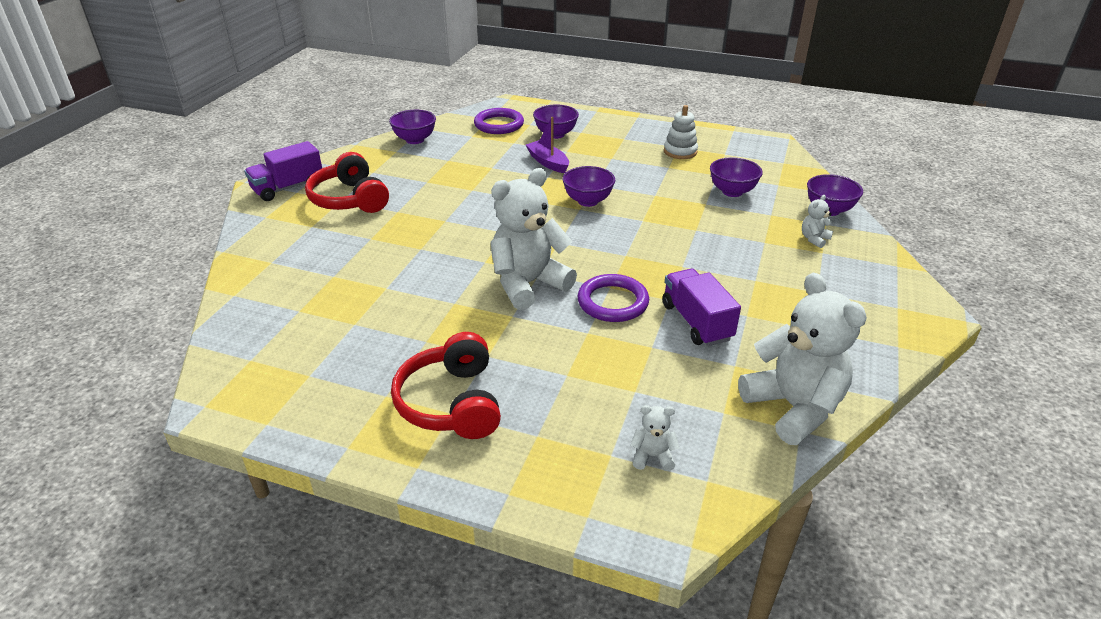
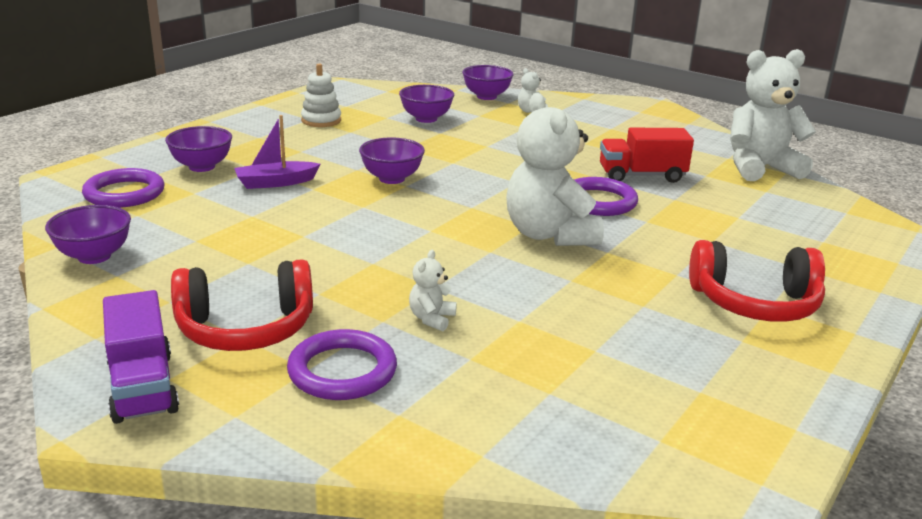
camera: 75 degrees left, 10 degrees down
white teddy bear [630,405,680,471] -> white teddy bear moved to [409,250,457,331]
purple truck [663,269,741,346] -> red truck [600,128,694,183]
none -> purple ring [287,329,397,400]

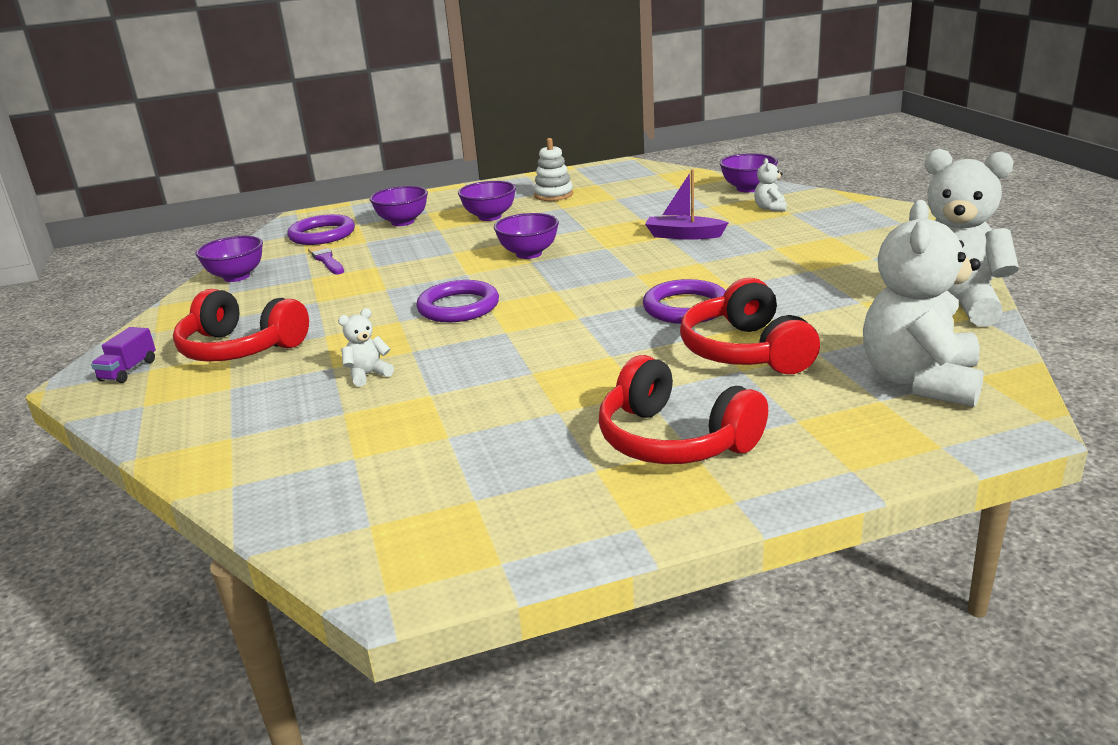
camera: 40 degrees right, 0 degrees up
purple truck [103,290,179,424] -> purple truck [91,327,156,383], size x0.59
purple boat [234,115,320,189] -> purple boat moved to [645,169,729,240]
purple ring [287,329,397,400] -> purple ring moved to [416,280,499,322]
purple bowl [399,85,454,123] -> purple bowl moved to [458,181,516,221]
white teddy bear [506,93,604,246] -> white teddy bear moved to [863,200,984,407]
red truck [600,128,694,183] -> none
none -> purple brush [308,245,344,274]
none -> red headphones [680,278,820,374]

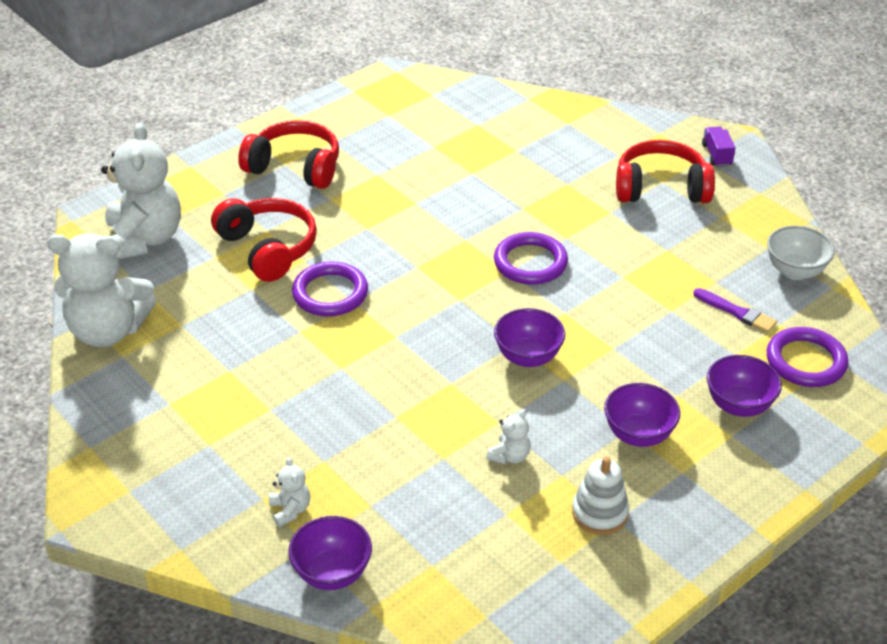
camera: 155 degrees right, 15 degrees up
purple bowl [196,236,263,282] -> white bowl [767,226,835,280]
white teddy bear [338,308,394,387] -> white teddy bear moved to [486,409,531,464]
purple boat [645,169,729,240] -> none

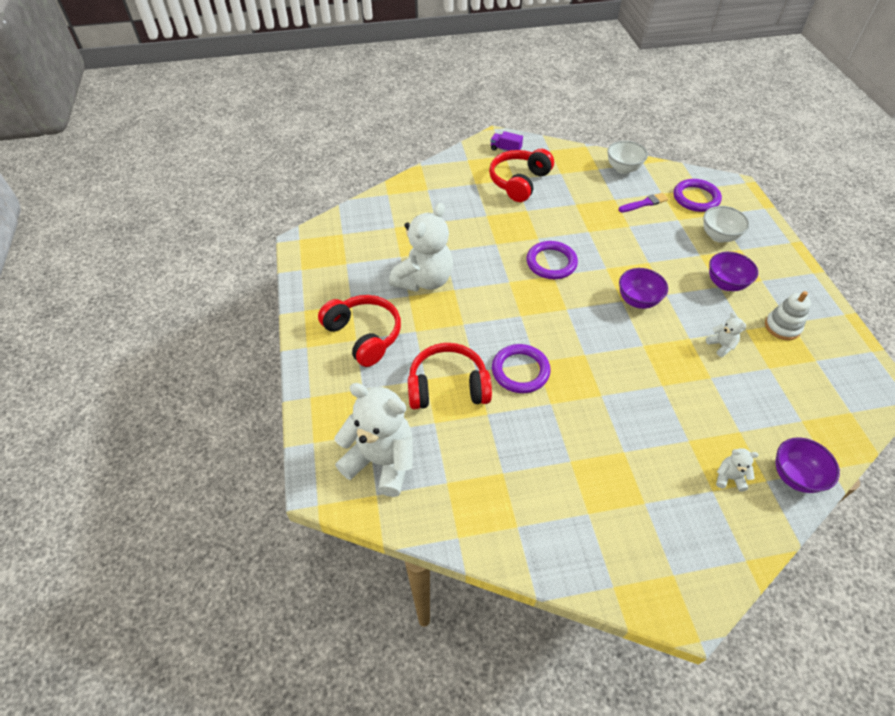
camera: 60 degrees left, 10 degrees up
white teddy bear [47,233,156,347] -> white teddy bear moved to [389,203,453,292]
red headphones [238,120,339,189] -> red headphones turned 90 degrees clockwise [318,295,401,367]
purple bowl [707,355,782,417] -> white bowl [703,206,749,243]

